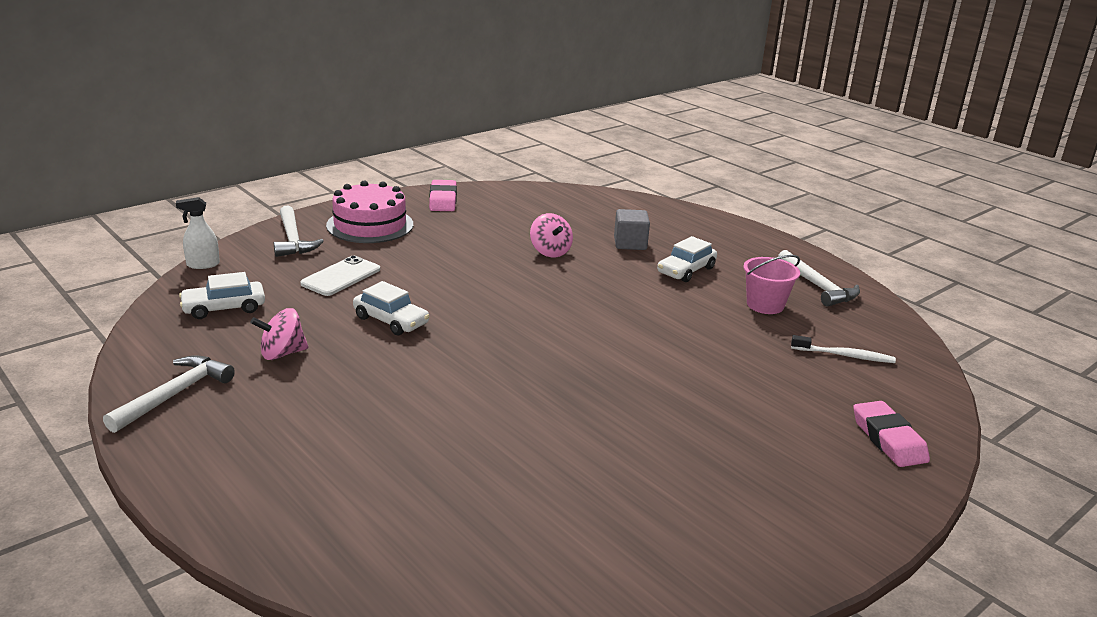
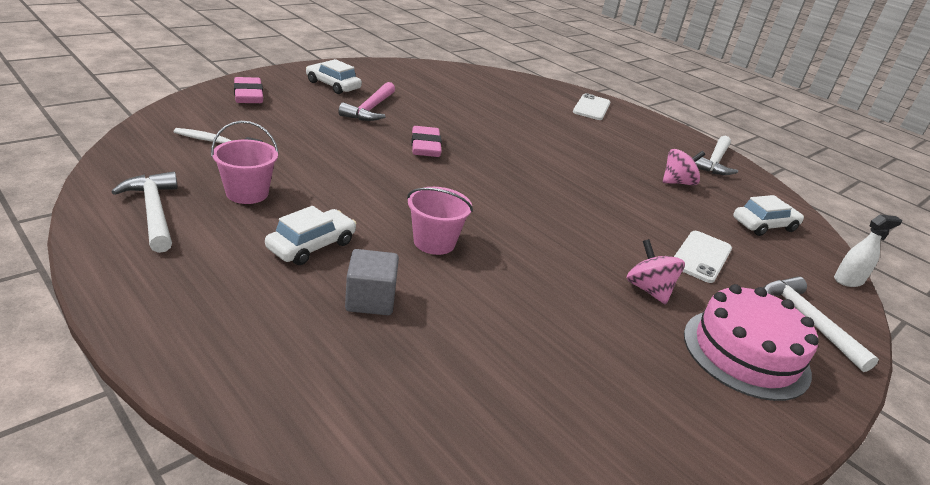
camera: 175 degrees right, 5 degrees up
white car [353,281,430,335] -> white car moved to [306,59,362,94]
pink eraser [429,180,457,211] -> pink eraser moved to [411,126,442,157]
pink spinning top [530,213,573,257] -> pink spinning top moved to [626,239,685,305]
none -> pink hammer [338,82,395,121]
none -> pink bucket [407,187,473,255]
none -> white phone [573,93,610,120]

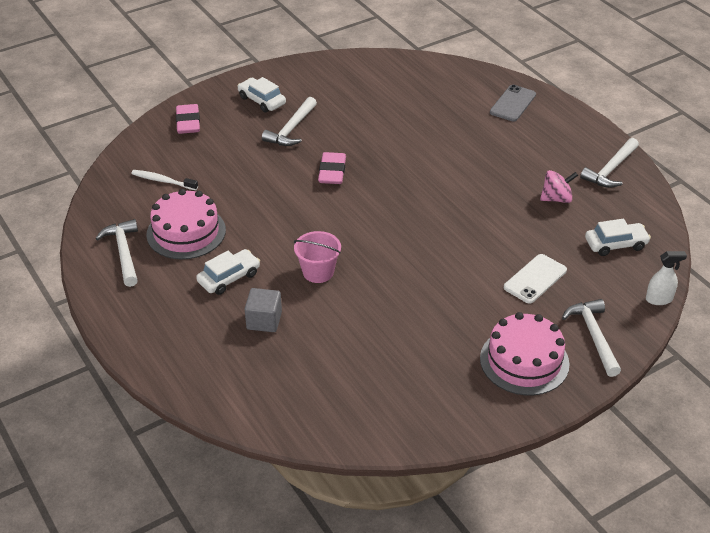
camera: 15 degrees right, 10 degrees up
pink bucket [211,121,279,204] -> pink cake [146,189,226,260]
pink hammer [338,82,395,121] -> white hammer [262,97,317,146]
white phone [573,93,610,120] -> grey phone [490,85,536,121]
pink spinning top [626,239,685,305] -> none

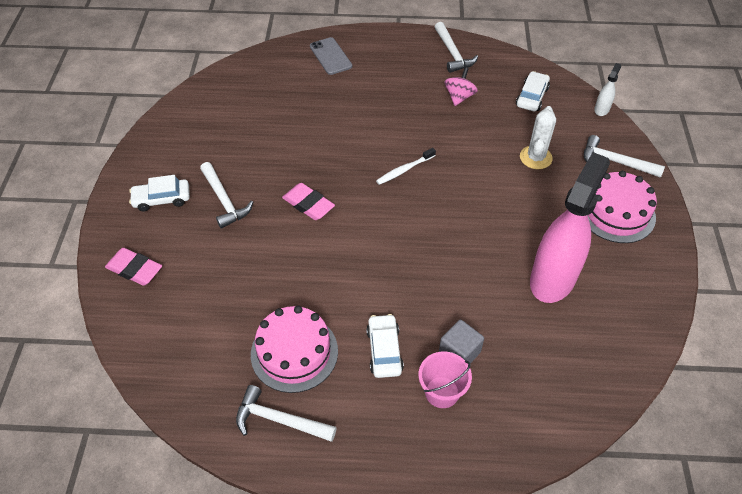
camera: 55 degrees left, 10 degrees up
white toothbrush [131,170,198,190] -> white toothbrush moved to [376,148,436,185]
pink bucket [294,231,341,283] -> pink bucket moved to [419,351,472,408]
white phone [504,254,567,304] -> white cactus [520,106,556,169]
none -> pink spray bottle [530,152,610,303]

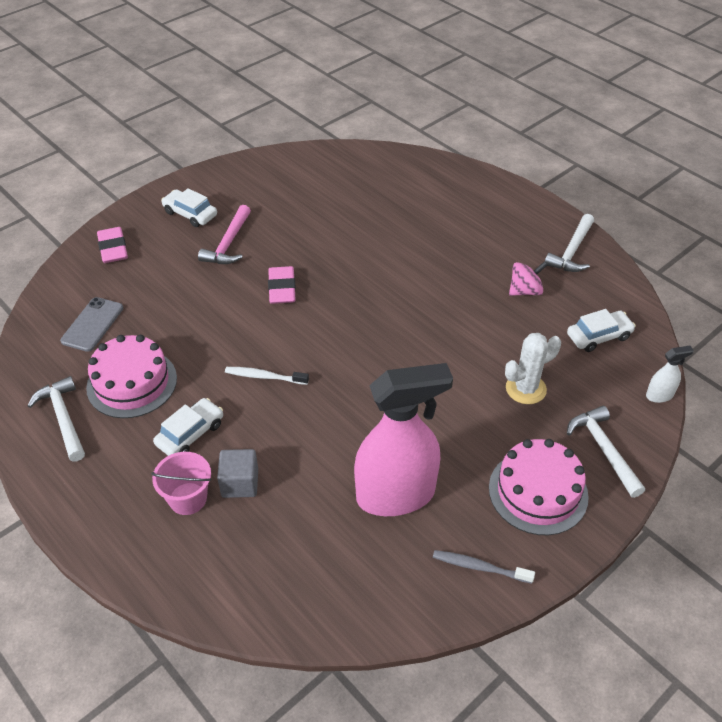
camera: 45 degrees right, 5 degrees down
white hammer [200,162,253,228] -> pink hammer [198,205,251,264]
grey phone [310,37,352,75] -> grey phone moved to [60,297,123,352]
white toothbrush [376,148,436,185] -> white toothbrush moved to [225,367,309,385]
none -> grey toothbrush [433,550,535,584]

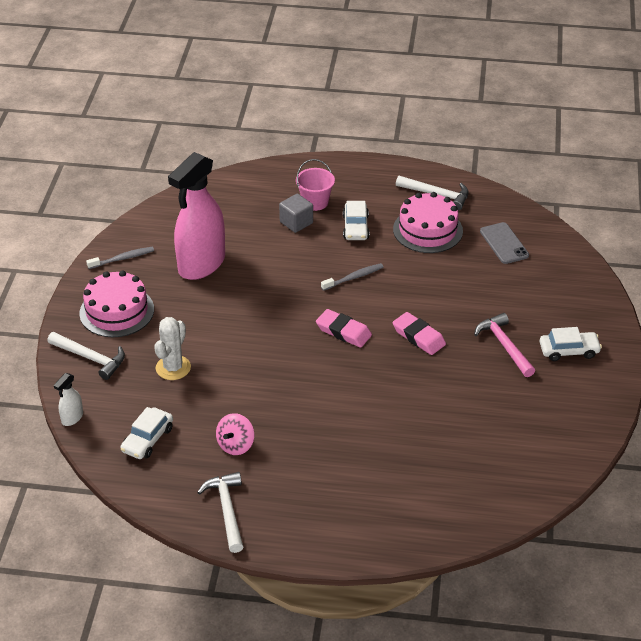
camera: 140 degrees right, 5 degrees down
pink eraser [97,227,128,263] -> pink eraser moved to [316,309,372,348]
white toothbrush [225,367,309,385] -> grey toothbrush [321,263,383,291]

